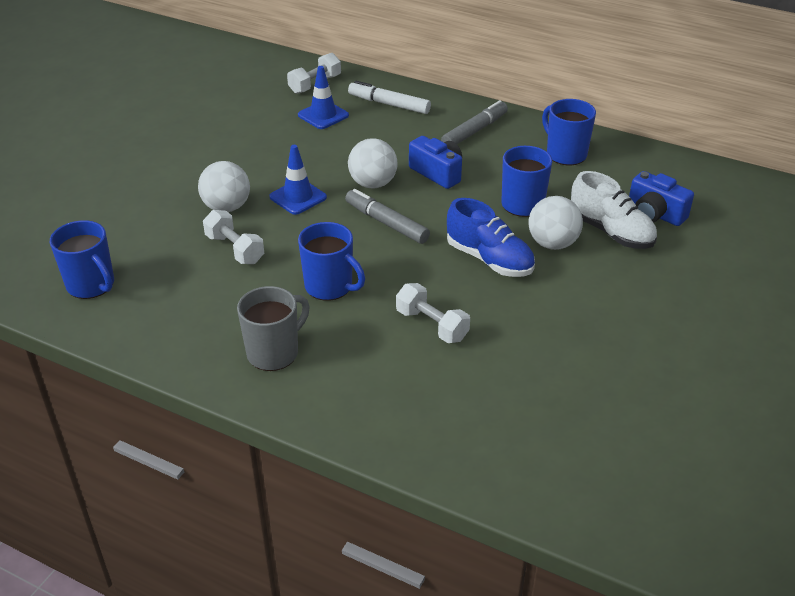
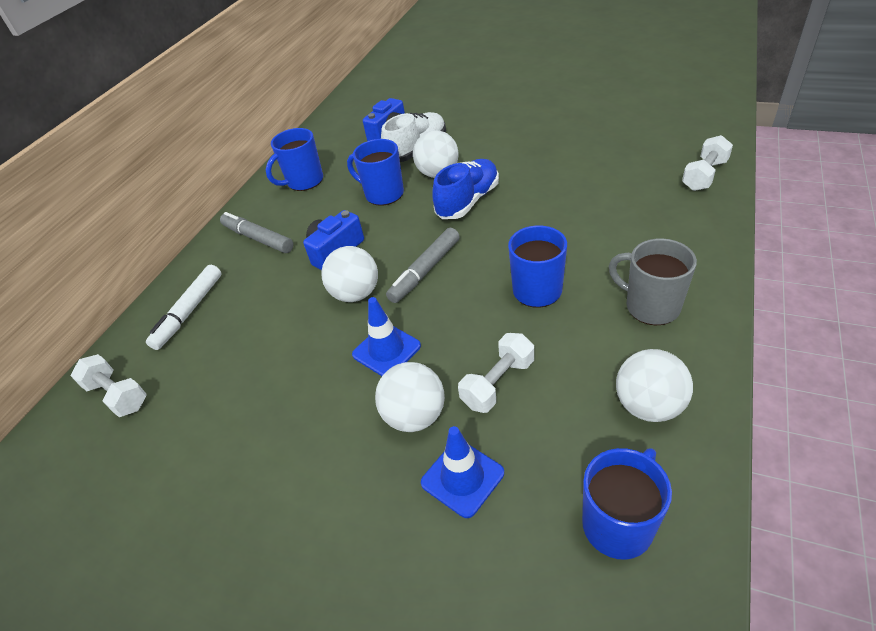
camera: 90 degrees left, 5 degrees up
blue traffic cone [298,66,349,129] -> blue traffic cone moved to [421,426,504,518]
white dumbbell [396,283,470,343] -> white dumbbell moved to [682,135,733,191]
none -> white ball [616,349,693,422]

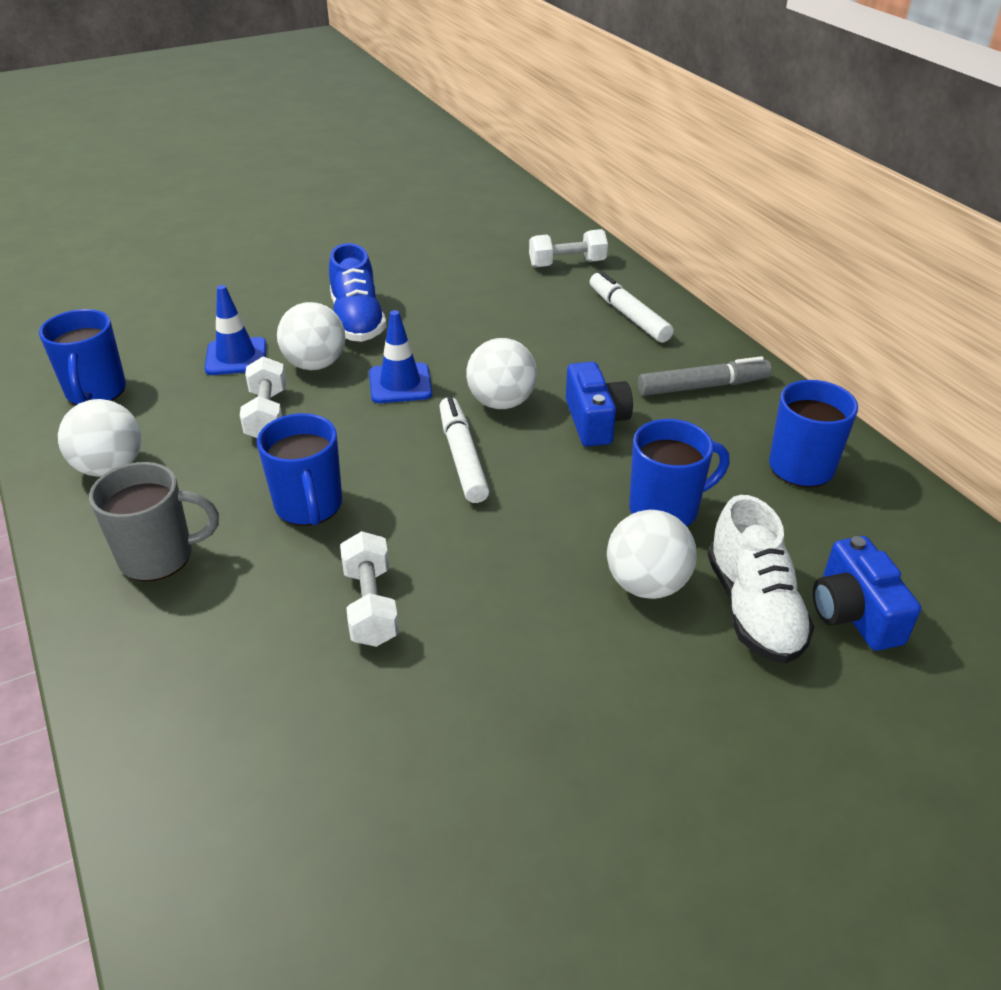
camera: 125 degrees right, 5 degrees down
grey marker [386,228,460,303] -> white marker [439,396,489,503]
blue shoe [432,159,499,219] -> blue shoe moved to [329,243,387,342]
white dumbbell [682,135,733,191] -> white dumbbell moved to [340,531,399,647]

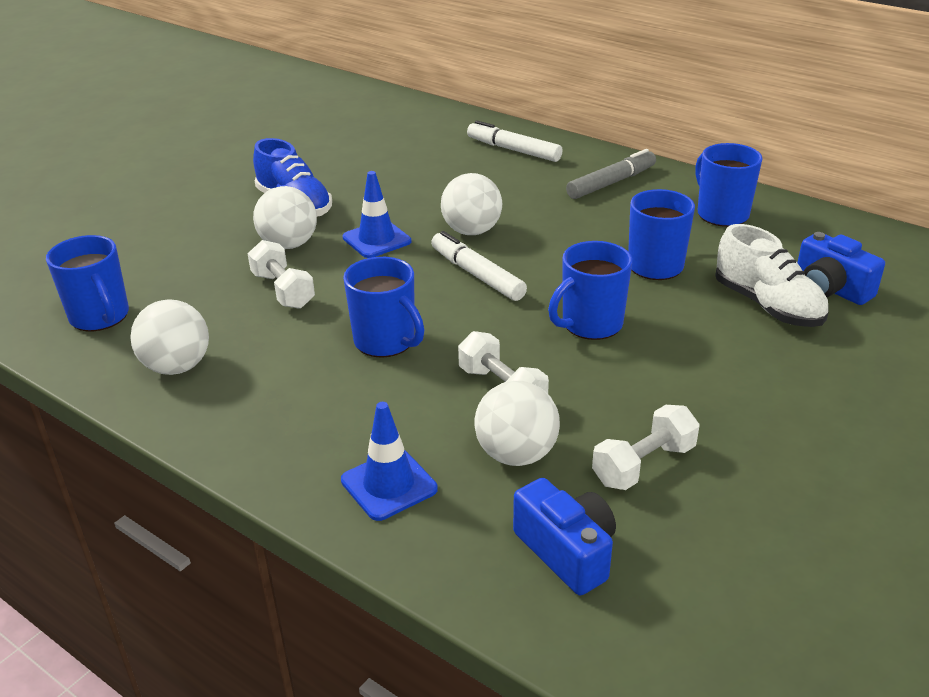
camera: 25 degrees left, 5 degrees down
grey mug [89,462,219,581] -> none
blue traffic cone [205,285,266,375] -> blue traffic cone moved to [341,402,438,521]
white dumbbell [529,229,608,267] -> white dumbbell moved to [592,405,700,490]
blue camera [566,362,633,446] -> blue camera moved to [513,478,616,596]
white ball [607,510,697,599] -> white ball moved to [475,381,560,466]
none -> blue mug [548,241,632,340]

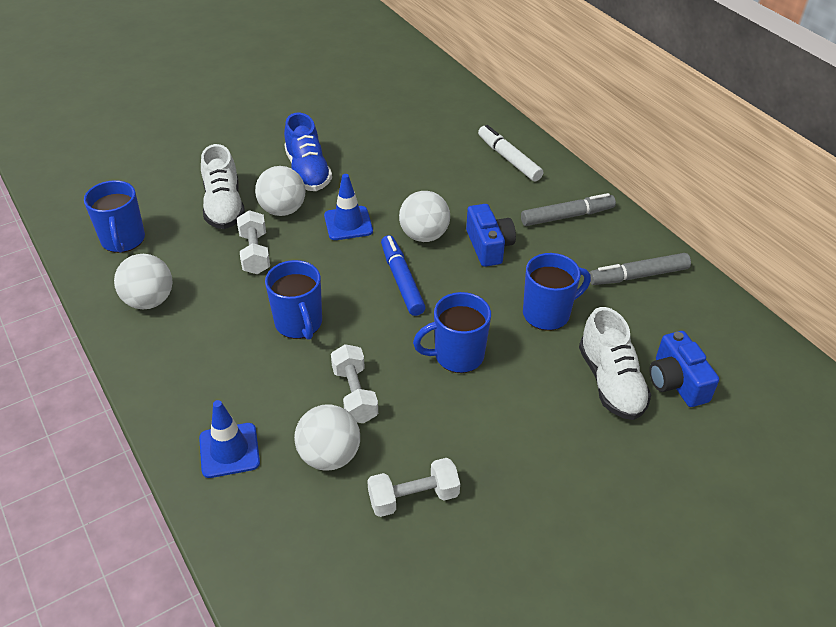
camera: 20 degrees right, 10 degrees up
white marker [431,231,527,301] -> blue marker [381,235,426,316]
blue camera [513,478,616,596] -> blue camera moved to [466,204,516,267]
blue mug [695,143,763,227] -> grey marker [589,253,691,285]
none -> white shoe [201,144,245,229]

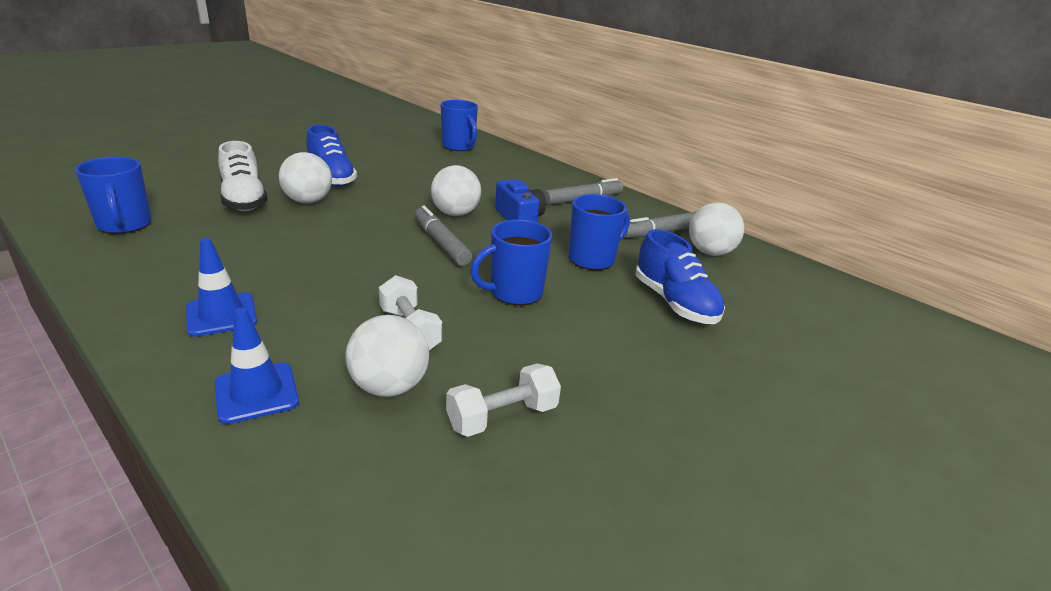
camera: 15 degrees left, 15 degrees down
white ball [114,254,172,309] -> white ball moved to [689,202,744,256]
white dumbbell [237,210,270,274] -> none
blue mug [265,260,322,340] -> blue mug moved to [441,100,478,151]
blue traffic cone [324,174,373,240] -> blue traffic cone moved to [186,238,257,337]
blue marker [381,235,426,316] -> grey marker [415,206,472,266]
white marker [478,125,543,182] -> none
white shoe [579,307,651,420] -> blue shoe [635,229,725,324]
blue camera [649,331,719,407] -> none

